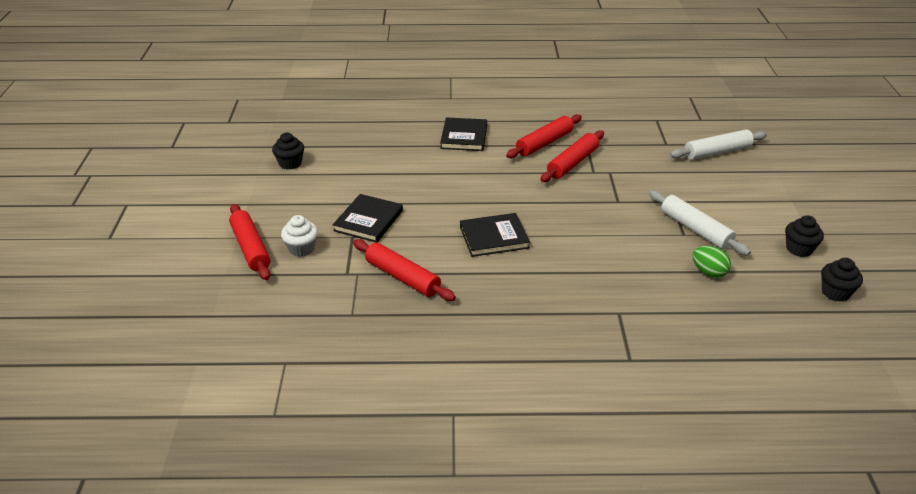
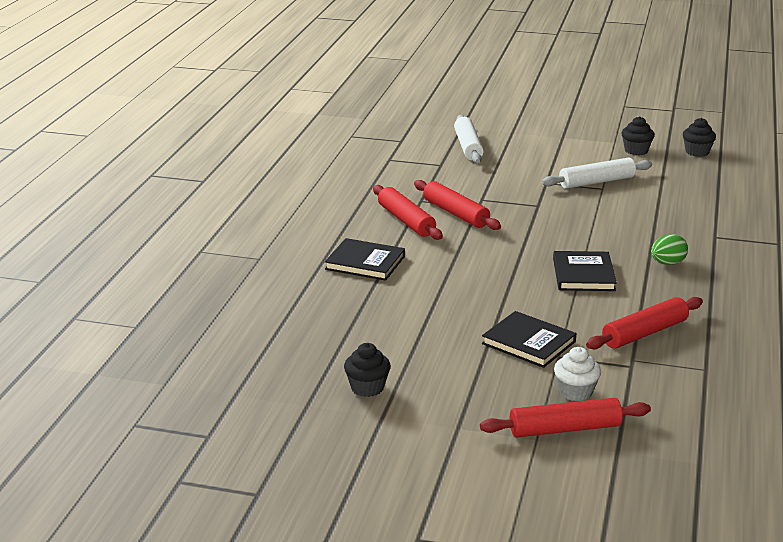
camera: 75 degrees left, 10 degrees down
green egg [693,246,731,278] -> green egg moved to [651,234,688,265]

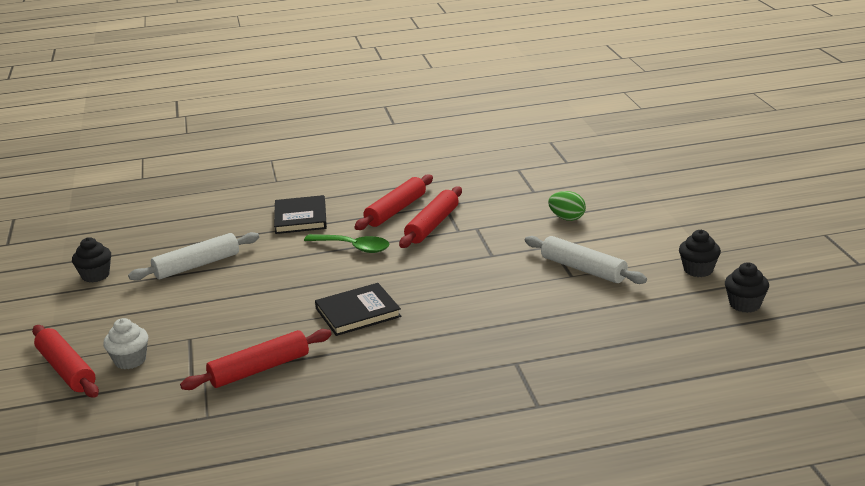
camera: 65 degrees right, 0 degrees up
white rolling pin [454,115,484,163] -> white rolling pin moved to [128,232,259,281]
black book [482,311,576,368] -> none
red rolling pin [586,297,703,349] -> red rolling pin turned 60 degrees counterclockwise [180,329,332,390]
green egg [651,234,688,265] -> green egg moved to [548,191,586,221]
none -> green spoon [304,234,390,253]

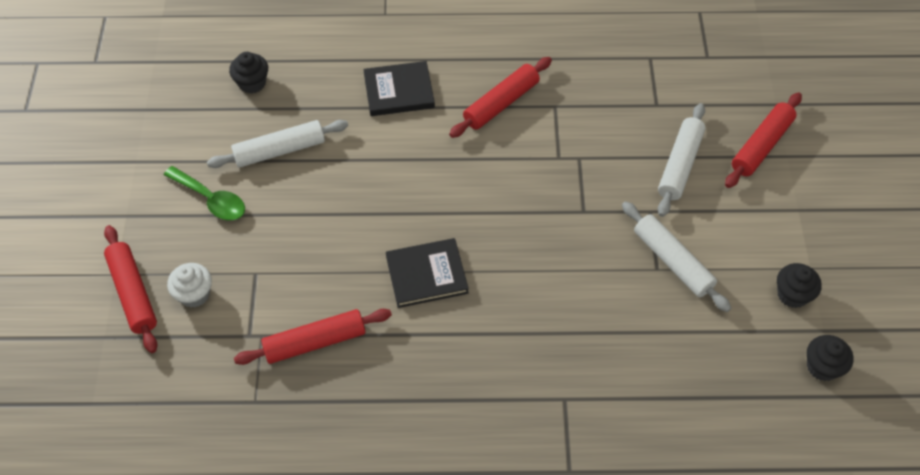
camera: 10 degrees right, 30 degrees up
black cupcake [72,237,111,283] -> black cupcake moved to [229,52,268,94]
black book [274,195,327,234] -> black book turned 75 degrees clockwise [363,61,435,116]
green spoon [304,234,390,253] -> green spoon moved to [164,166,245,220]
red rolling pin [399,186,462,248] -> red rolling pin moved to [725,92,802,188]
green egg [548,191,586,221] -> white rolling pin [658,103,705,217]

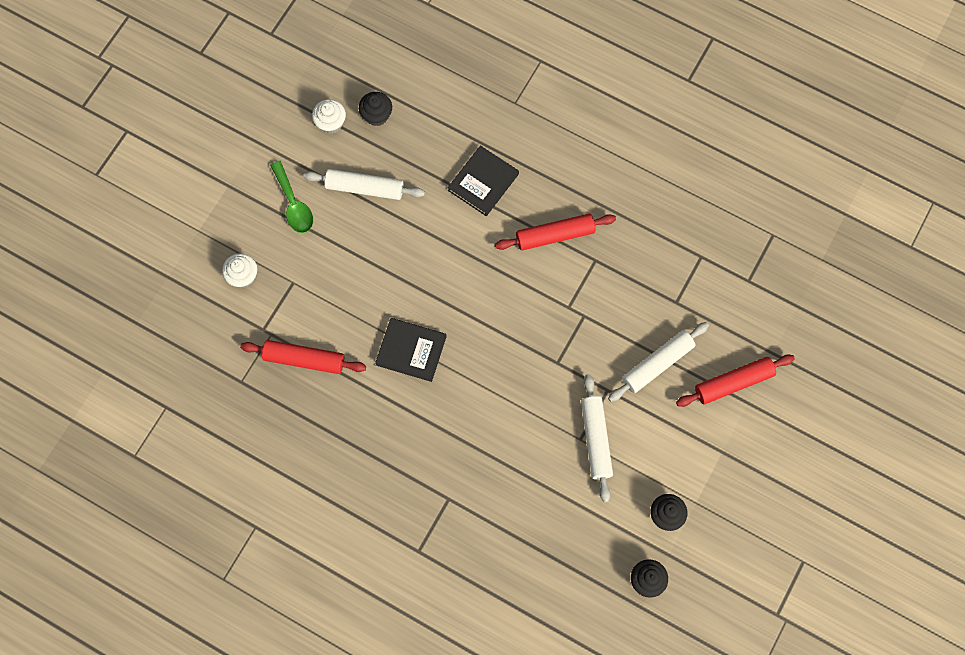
camera: 30 degrees right, 15 degrees up
red rolling pin [104,225,157,353] -> none
black book [363,61,435,116] -> black book turned 75 degrees counterclockwise [447,145,519,216]
none -> white cupcake [312,99,346,134]

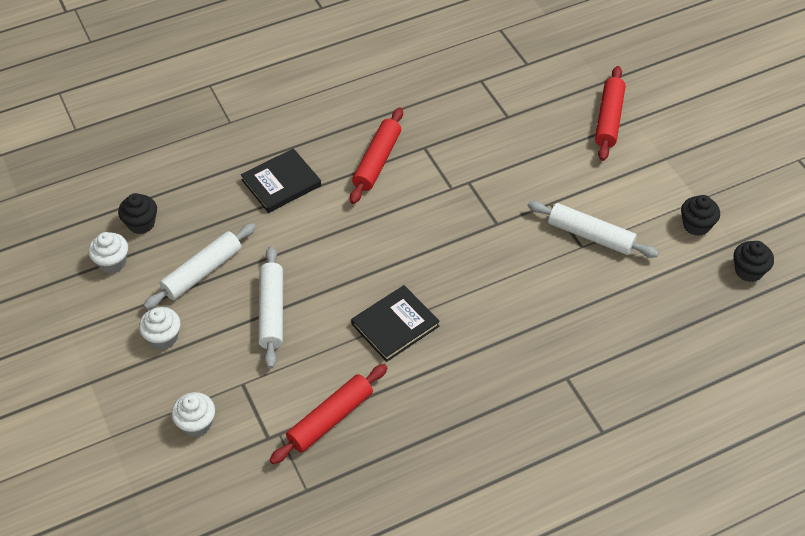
camera: 55 degrees left, 20 degrees down
green spoon [270,161,313,233] -> white cupcake [139,307,181,350]
black book [447,145,519,216] -> black book turned 75 degrees clockwise [241,148,321,213]
white rolling pin [608,322,709,402] -> white rolling pin moved to [258,246,283,369]

